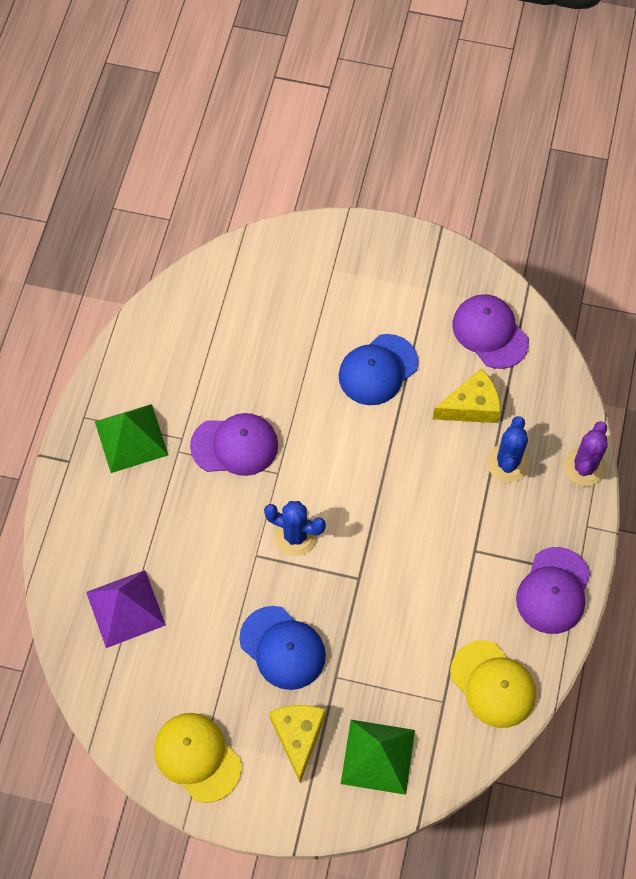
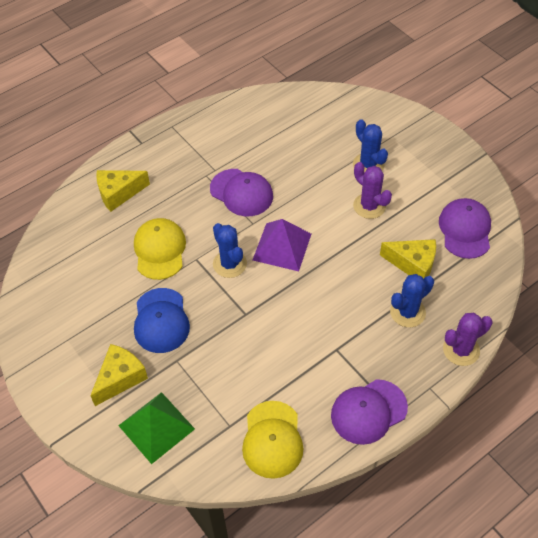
camera: 40 degrees right, 10 degrees down
purple pyramid [86,570,166,648] -> purple pyramid moved to [253,219,311,271]
green pyramid [95,404,168,473] -> none
yellow cap [154,713,242,803] -> yellow cap moved to [134,218,186,280]
blue cap [339,334,418,405] -> purple cactus [353,162,392,219]
none -> yellow cheese [96,170,150,212]
none -> blue cactus [353,119,388,173]

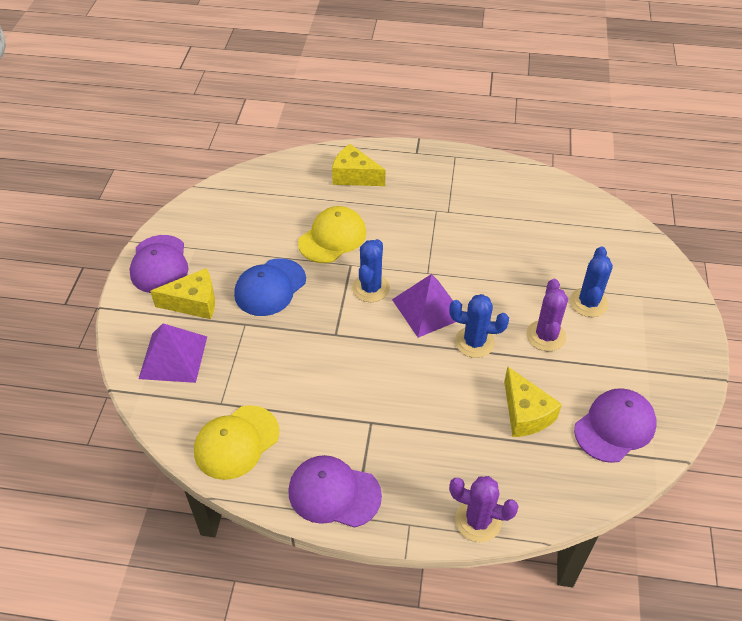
camera: 45 degrees right, 5 degrees down
green pyramid [118,392,195,464] -> purple pyramid [139,323,207,383]
purple cap [210,169,273,216] -> purple cap moved to [130,235,189,293]
blue cactus [390,274,434,327] -> blue cactus moved to [449,294,509,358]

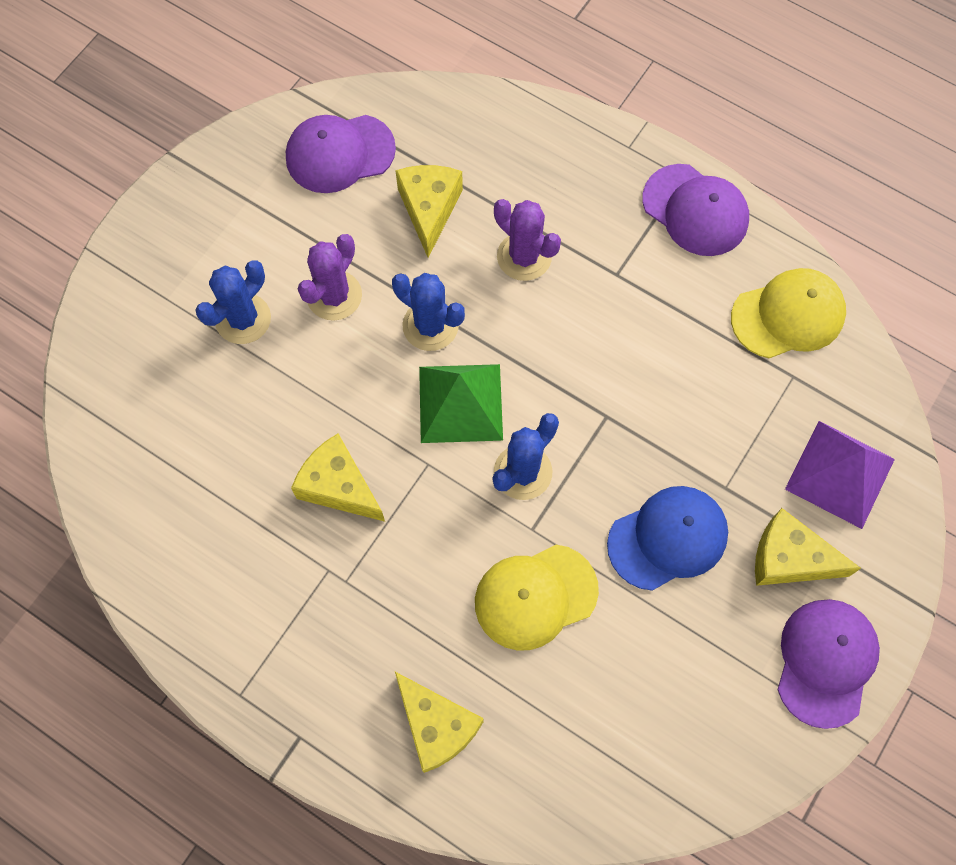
camera: 155 degrees left, 20 degrees up
purple pyramid [392,274,456,338] -> green pyramid [419,364,503,443]
purple cactus [449,476,519,542] -> purple cactus moved to [494,199,561,281]
none -> yellow cheese [291,433,385,522]

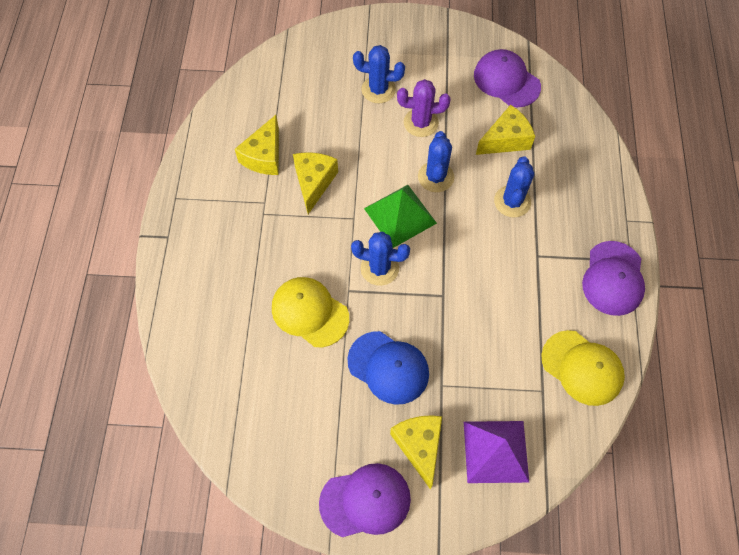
camera: 60 degrees right, 5 degrees down
yellow cheese [395,672,484,773] -> yellow cheese moved to [235,115,279,175]
purple cactus [494,199,561,281] -> blue cactus [494,156,534,218]

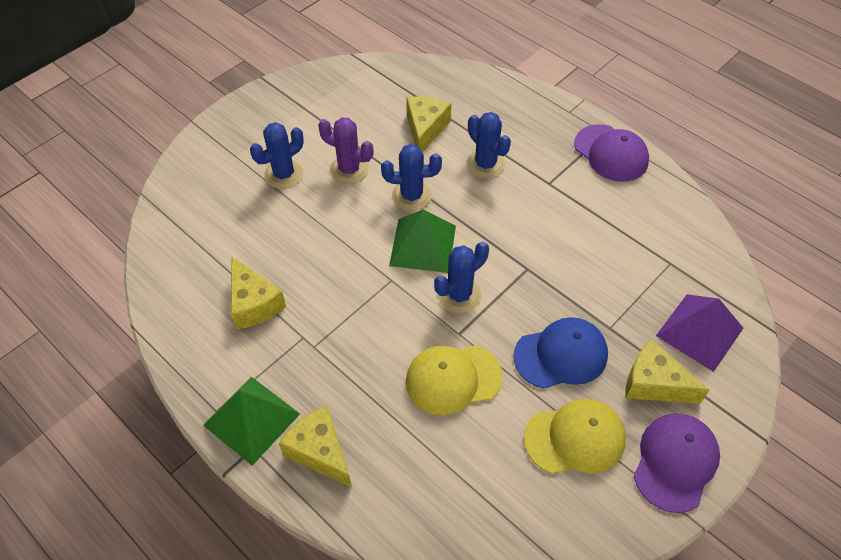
camera: 50 degrees left, 10 degrees down
yellow cheese [293,152,338,214] -> yellow cheese moved to [279,406,352,487]
purple cactus [397,79,450,137] -> purple cactus turned 75 degrees clockwise [318,118,374,184]
blue cactus [418,131,454,192] -> blue cactus turned 45 degrees counterclockwise [381,144,442,211]
purple cap [474,49,541,107] -> none
yellow cap [541,330,625,406] -> yellow cap moved to [524,399,626,474]
none -> green pyramid [203,377,300,465]

